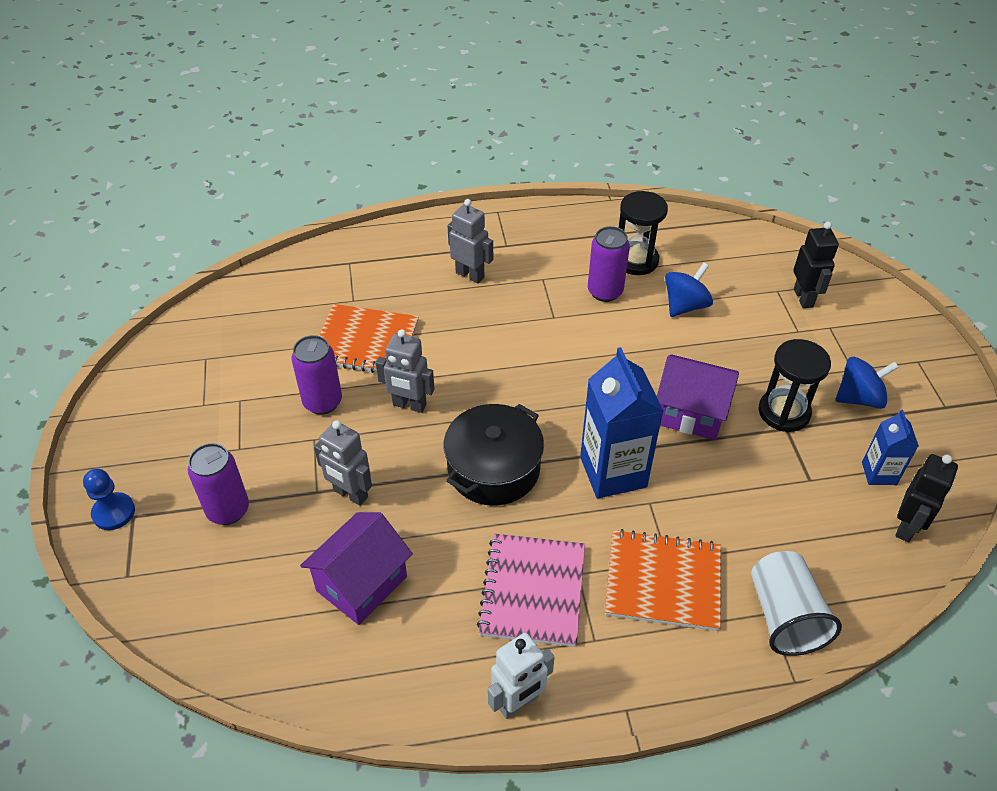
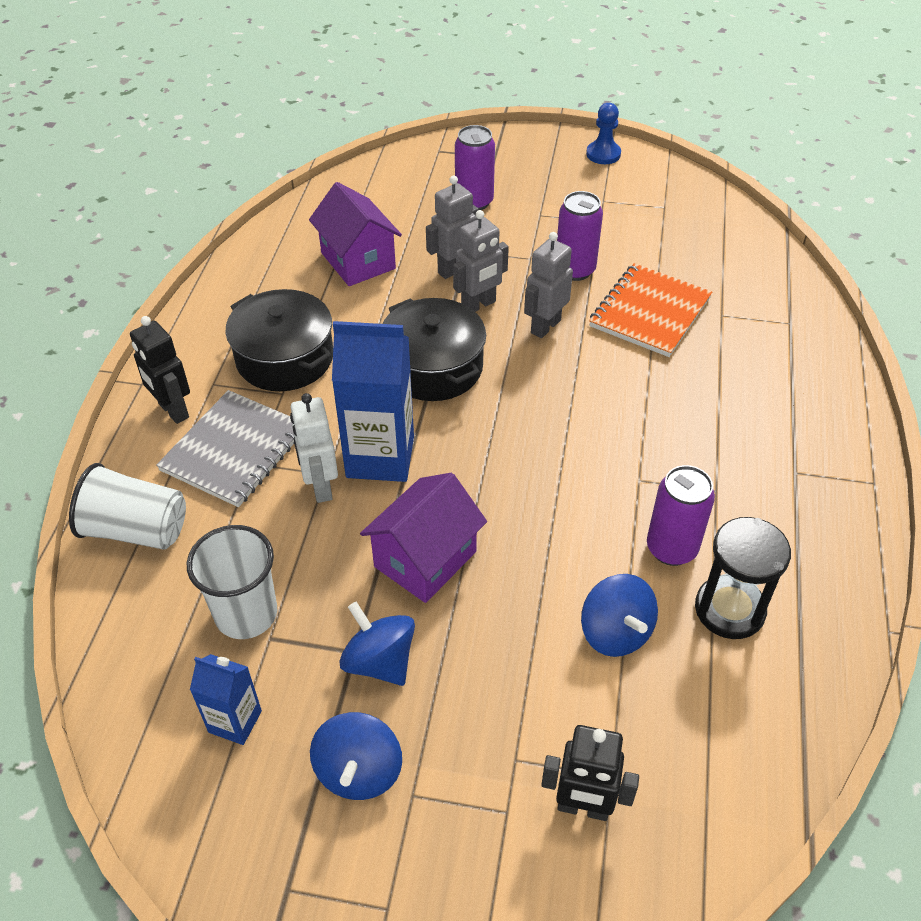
camera: 110 degrees right, 0 degrees up
blue pawn [83,469,135,530] -> blue pawn moved to [586,103,621,164]
grey robot [448,199,493,283] -> grey robot moved to [453,210,509,312]
pink notebook [477,534,585,647] -> black pot [225,289,333,391]
white robot [488,633,554,719] -> white robot moved to [290,393,338,503]
orange notebook [605,529,722,631] -> grey notebook [156,390,294,507]
black hourglass [758,339,831,432] -> blue spinning top [339,602,415,686]
black robot [895,454,958,542] -> black robot moved to [130,316,190,424]
none -> white cup [187,525,277,639]

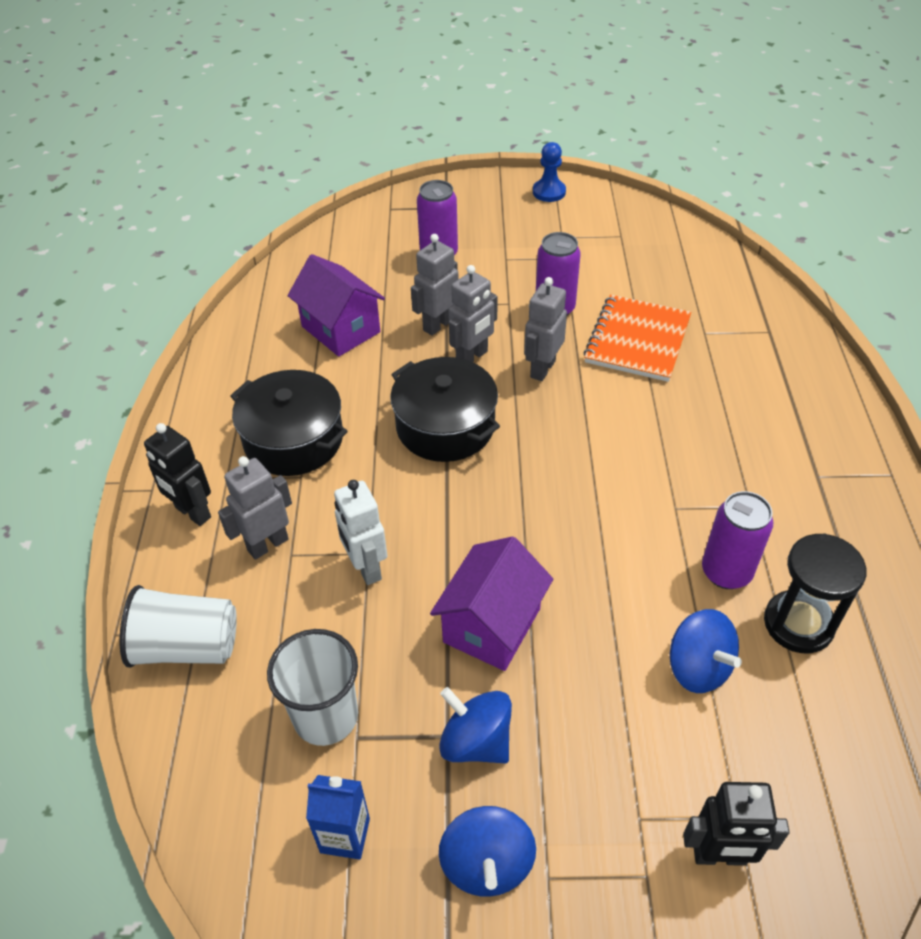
camera: 10 degrees left, 0 degrees up
grey notebook [156,390,294,507] -> grey robot [218,456,292,560]
blue carton [332,321,414,482] -> none

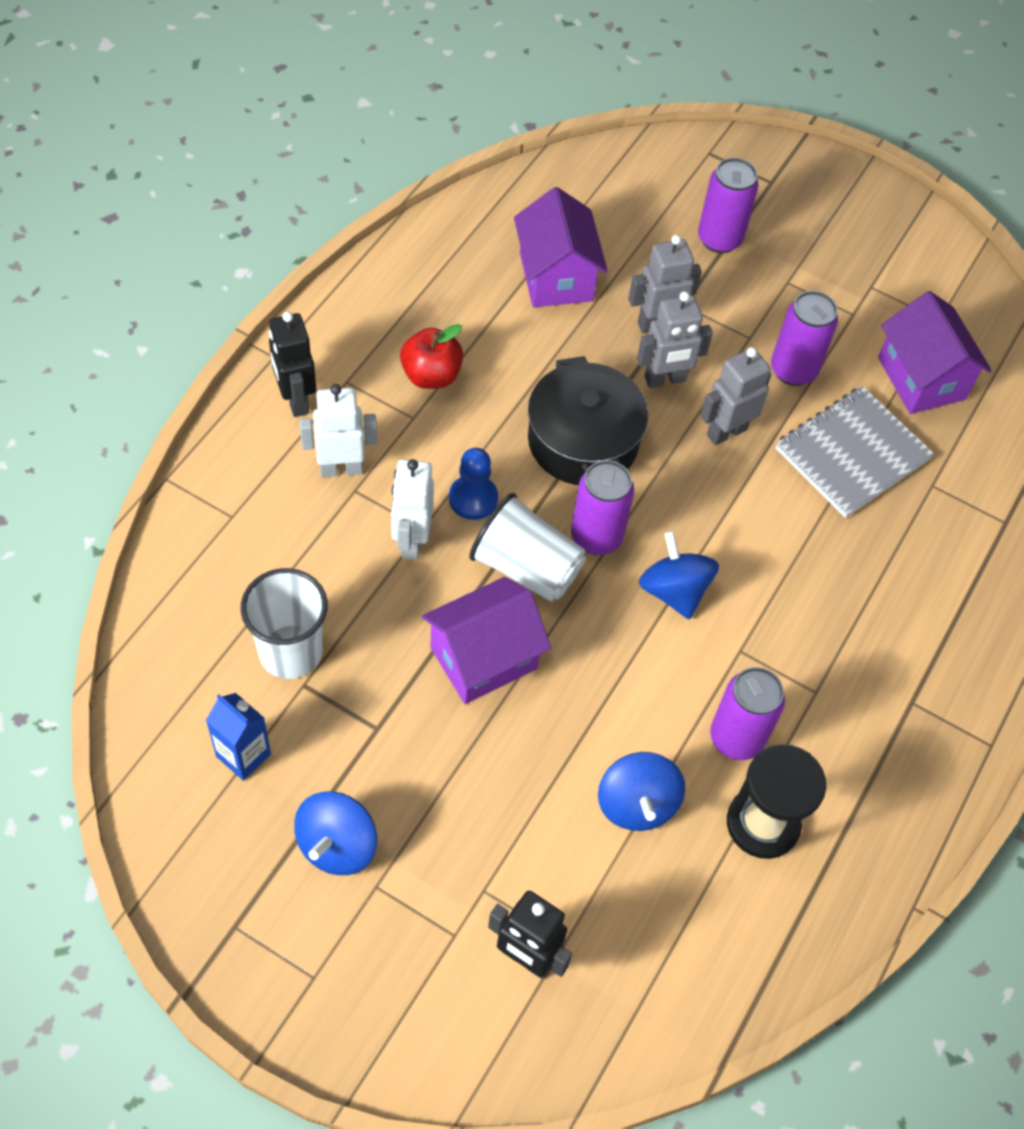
camera: 25 degrees right, 10 degrees up
white cup [120,585,237,668] -> white cup moved to [470,493,586,602]
grey robot [218,456,292,560] -> white robot [299,384,377,477]
black pot [230,370,348,476] -> red apple [400,324,463,389]
blue spinning top [439,687,512,763] -> blue spinning top moved to [639,531,719,620]
blue pawn [533,142,566,202] -> blue pawn moved to [449,448,498,520]
orange notebook [583,294,691,382] -> grey notebook [775,386,934,518]
none -> purple can [571,460,634,555]
none -> purple house [878,291,992,414]

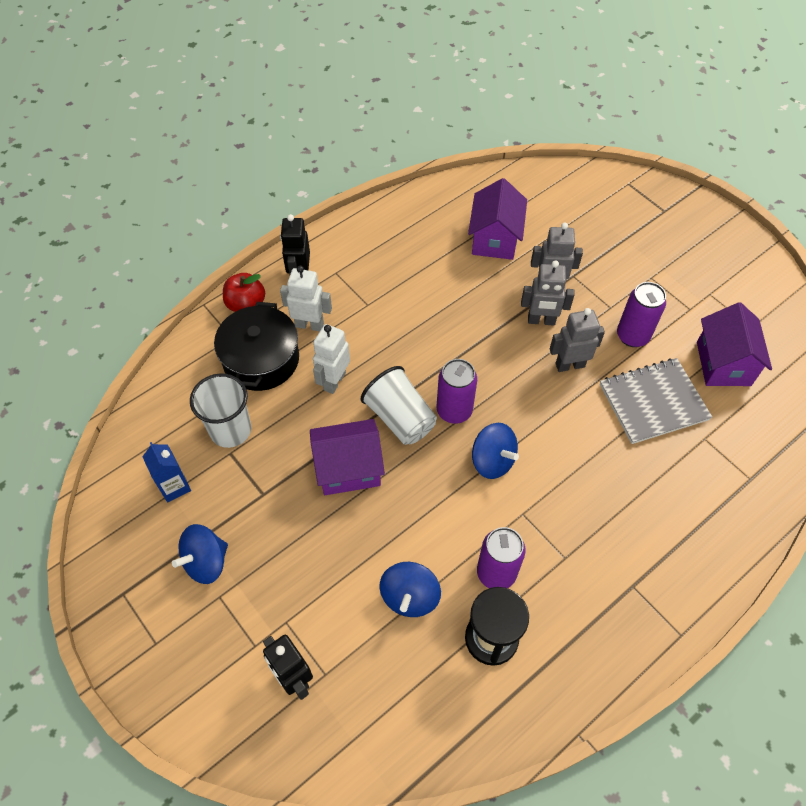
camera: 25 degrees right, 0 degrees up
red apple [400,324,463,389] -> red apple moved to [223,273,265,312]
blue pawn [449,448,498,520] -> none
black pot [528,356,648,485] -> black pot moved to [214,302,299,391]
blue spinning top [639,531,719,620] -> blue spinning top turned 135 degrees clockwise [472,423,519,479]
purple can [698,158,759,253] -> none

